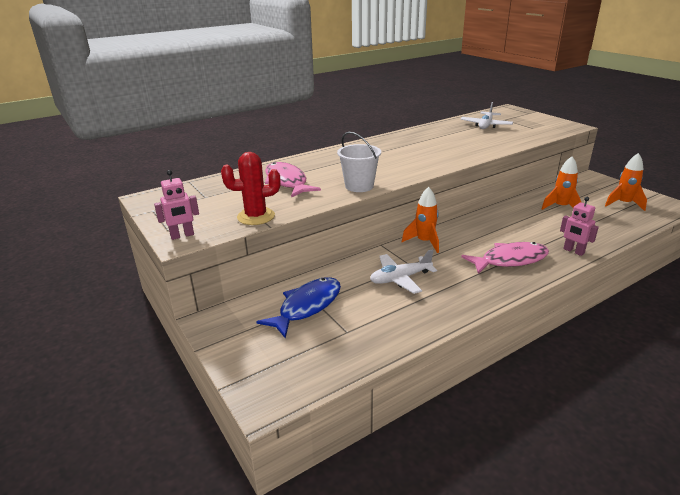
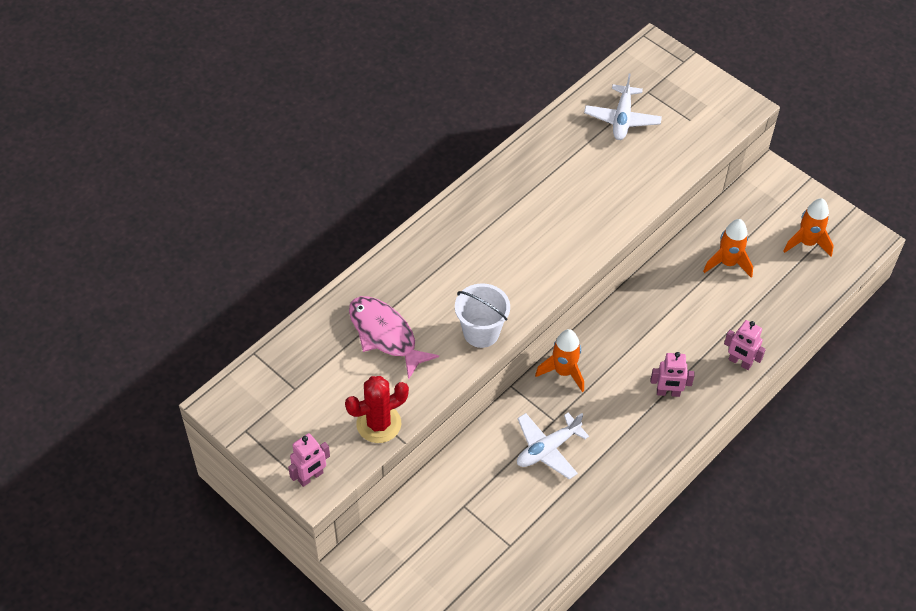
camera: 15 degrees left, 25 degrees up
blue fish [256,277,341,339] -> none
pink fish [461,242,549,274] -> pink robot [651,352,695,397]

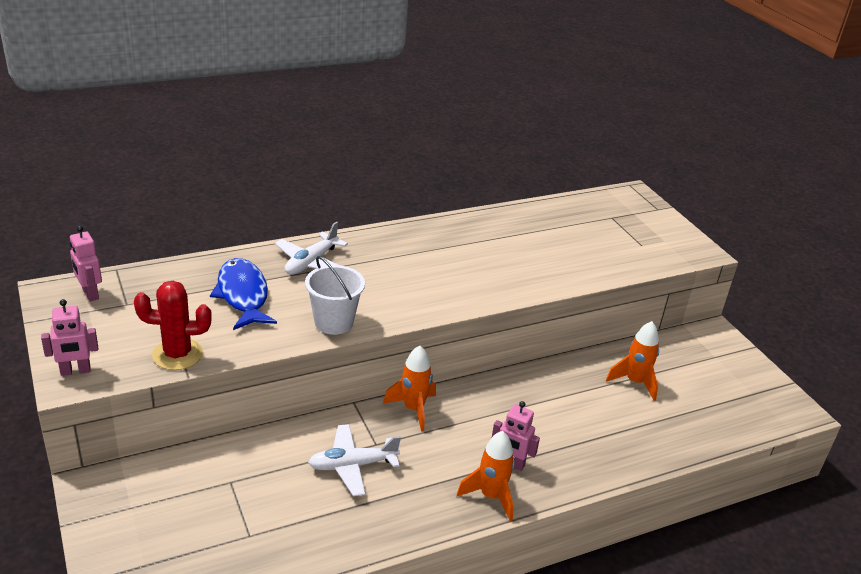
camera: 20 degrees right, 20 degrees down
pink fish [349,296,439,380] -> blue fish [210,258,277,330]
white plane [584,73,662,140] -> white plane moved to [275,221,348,275]
pink robot [724,320,766,370] -> pink robot moved to [70,226,102,302]
orange rocket [783,198,834,257] -> orange rocket moved to [457,431,515,521]

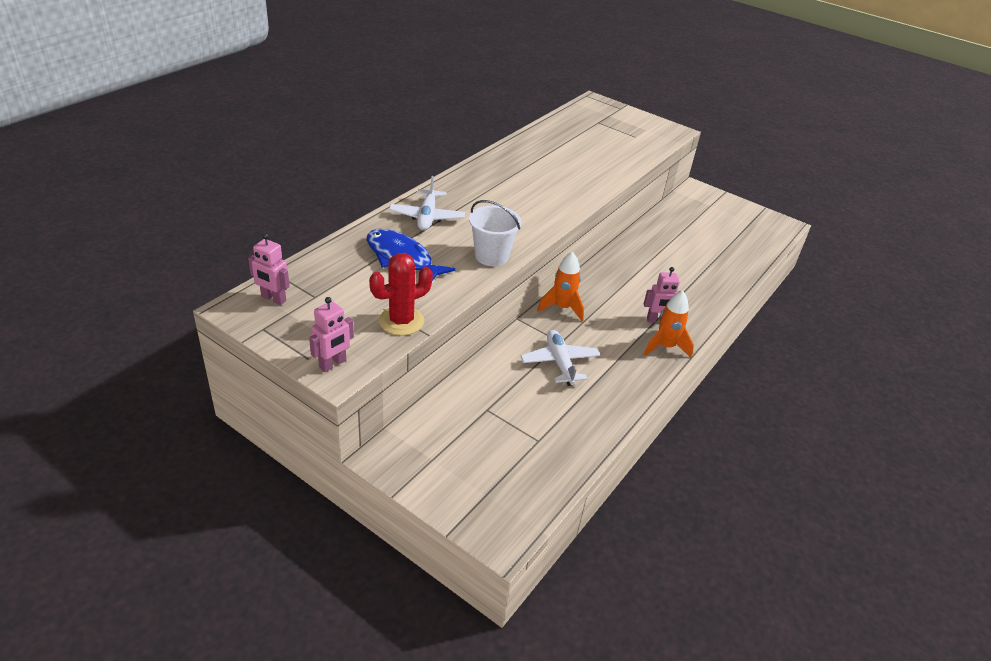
camera: 30 degrees left, 5 degrees up
white plane [308,424,401,496] -> white plane turned 120 degrees clockwise [521,330,600,386]
orange rocket [606,321,659,401] -> none

